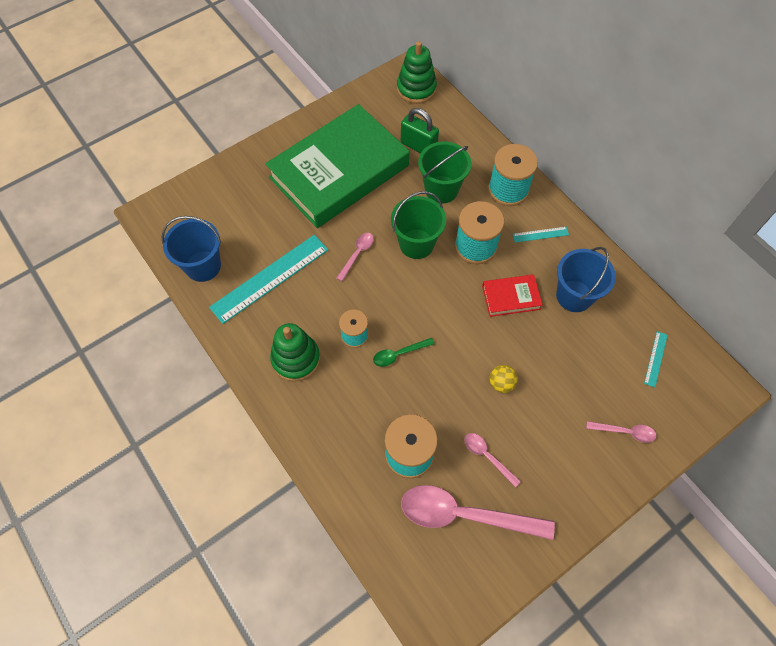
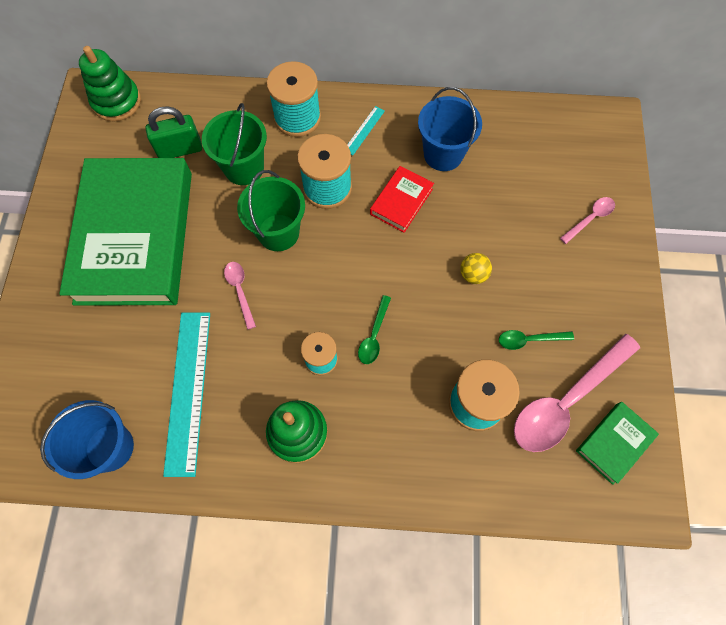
camera: 50 degrees left, 5 degrees up
pink spoon [464,433,521,487] -> green spoon [499,330,574,350]
turquoise ruler [644,331,668,387] -> none
none -> green book [576,402,659,485]

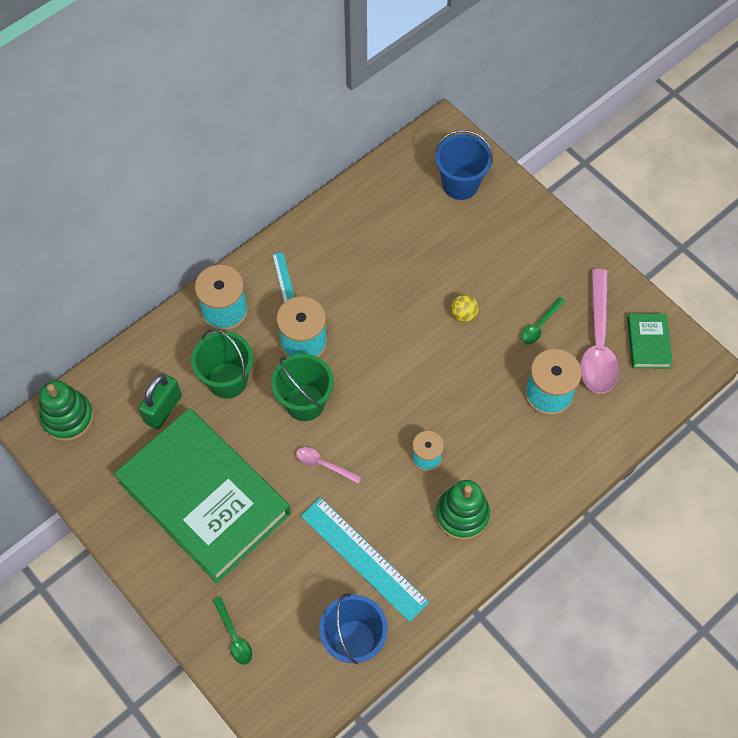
camera: 45 degrees left, 5 degrees down
green spoon [358,295,391,364] -> green spoon moved to [213,597,252,665]
red book [370,166,434,233] -> none
blue bucket [418,87,482,171] -> blue bucket moved to [435,130,493,200]
pink spoon [560,197,615,244] -> none

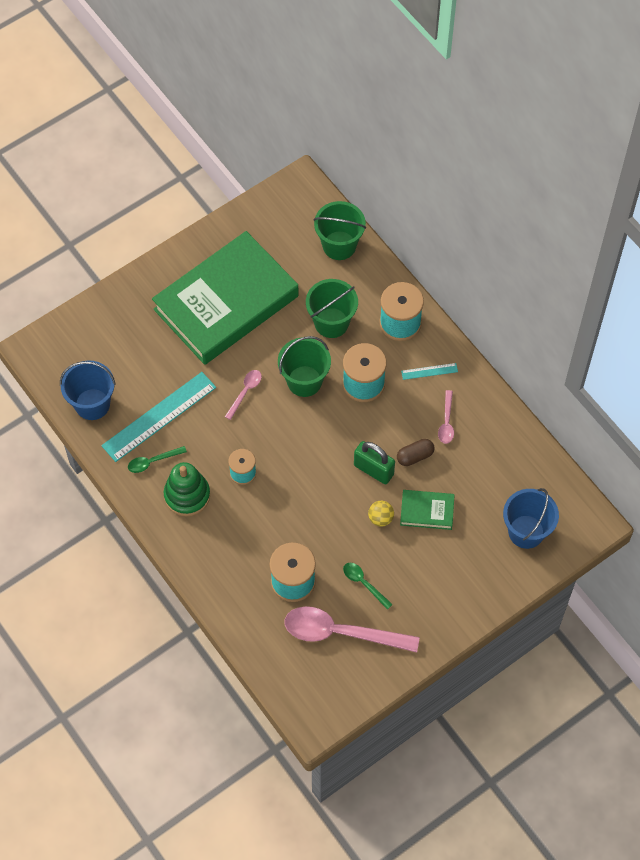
camera: 95 degrees right, 0 degrees up
green stacking toy [39,380,94,442] -> none
green padlock [138,373,182,430] -> green padlock moved to [354,441,395,484]
green spoon [213,597,252,665] -> green spoon moved to [128,446,187,473]
green book [627,314,673,368] -> green book moved to [400,490,455,530]
none -> green bucket [314,201,366,260]
none -> brown capsule [397,439,434,466]
none -> pink spoon [438,390,454,444]

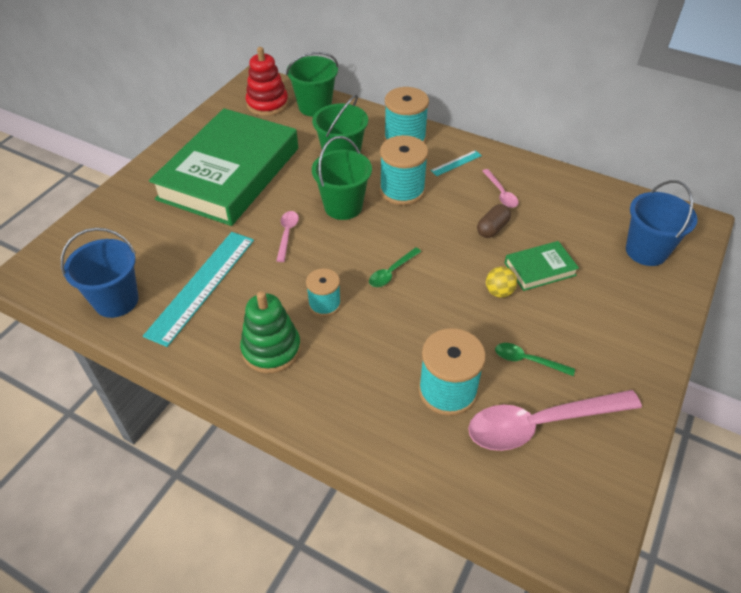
camera: 25 degrees left, 15 degrees down
green spoon [128,446,187,473] -> green spoon moved to [369,247,421,287]
green padlock [354,441,395,484] -> none
none -> red stacking toy [246,47,289,116]

